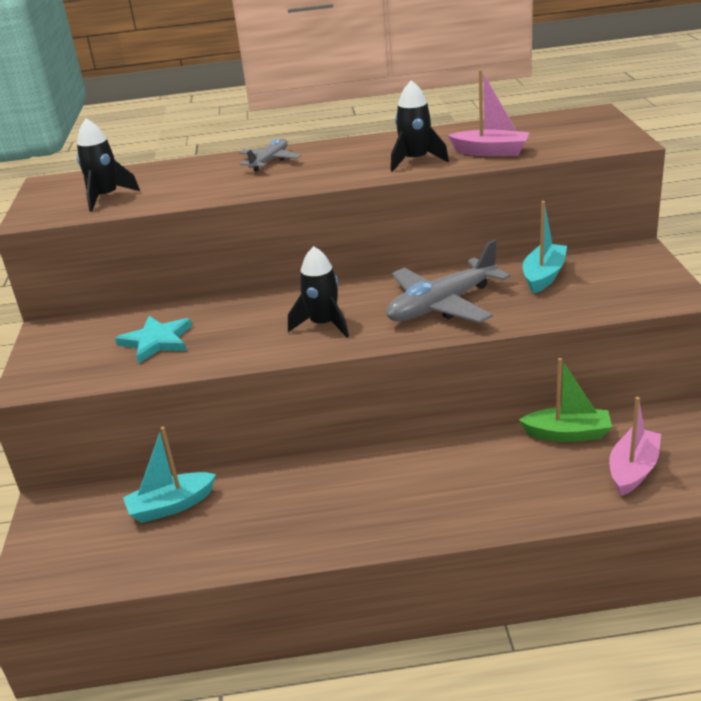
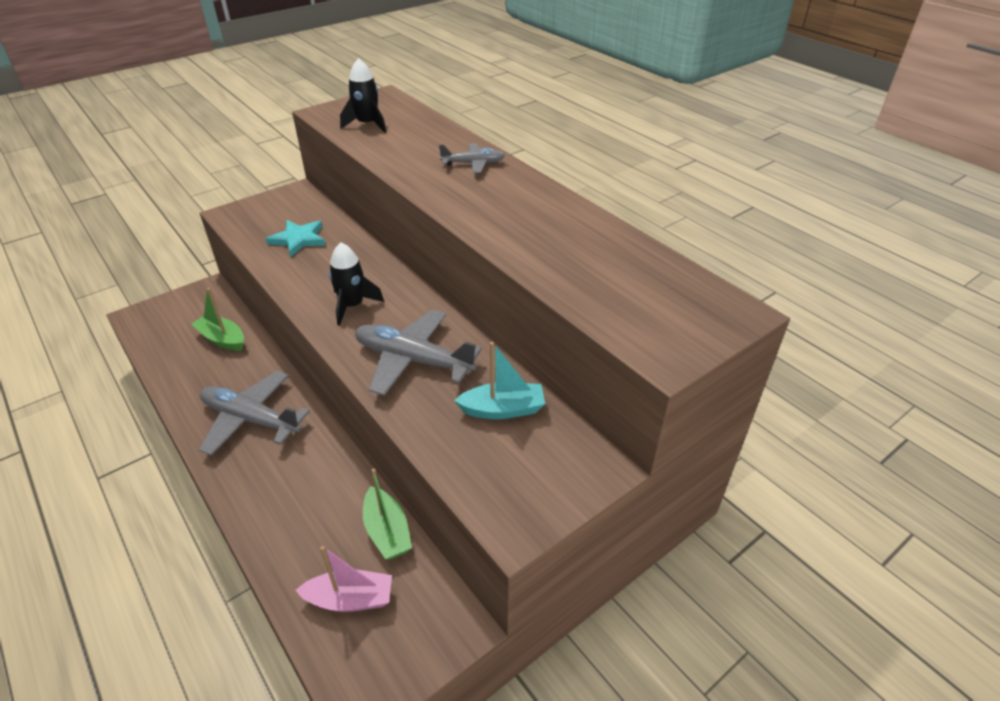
camera: 55 degrees right, 10 degrees up
turquoise boat [123,427,216,523] -> green boat [192,288,244,351]
black rocket [391,80,449,172] -> none
pink boat [448,69,530,156] -> none
none -> grey plane [199,370,310,456]

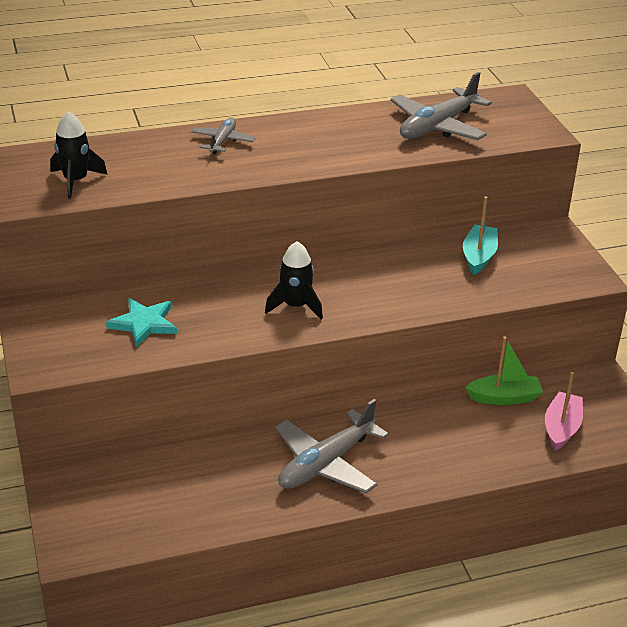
camera: 70 degrees left, 5 degrees down
green boat [192,288,244,351] -> none
grey plane [355,309,482,396] -> grey plane moved to [391,72,492,140]

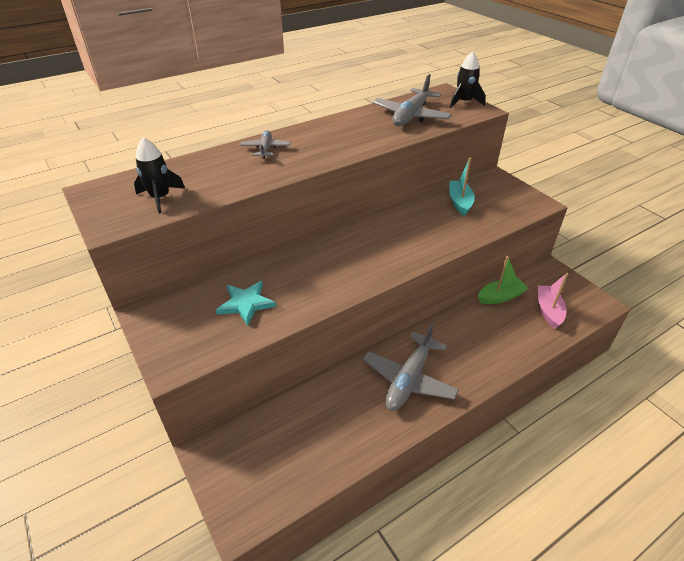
camera: 15 degrees left, 5 degrees up
black rocket [265,241,323,319] -> black rocket moved to [450,52,485,108]

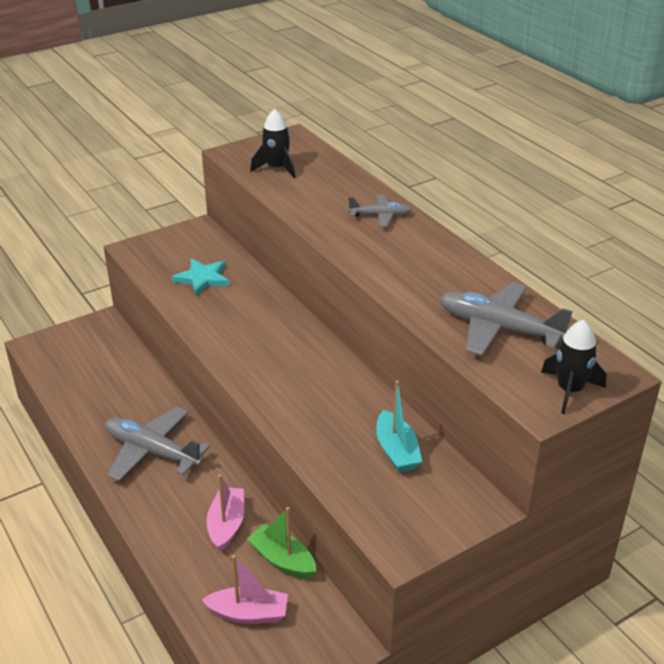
camera: 90 degrees right, 5 degrees down
turquoise boat [449,157,475,216] -> turquoise boat turned 75 degrees clockwise [376,380,422,473]
green boat [478,256,528,304] -> green boat turned 150 degrees clockwise [247,507,316,579]
none -> pink boat [206,474,244,552]

